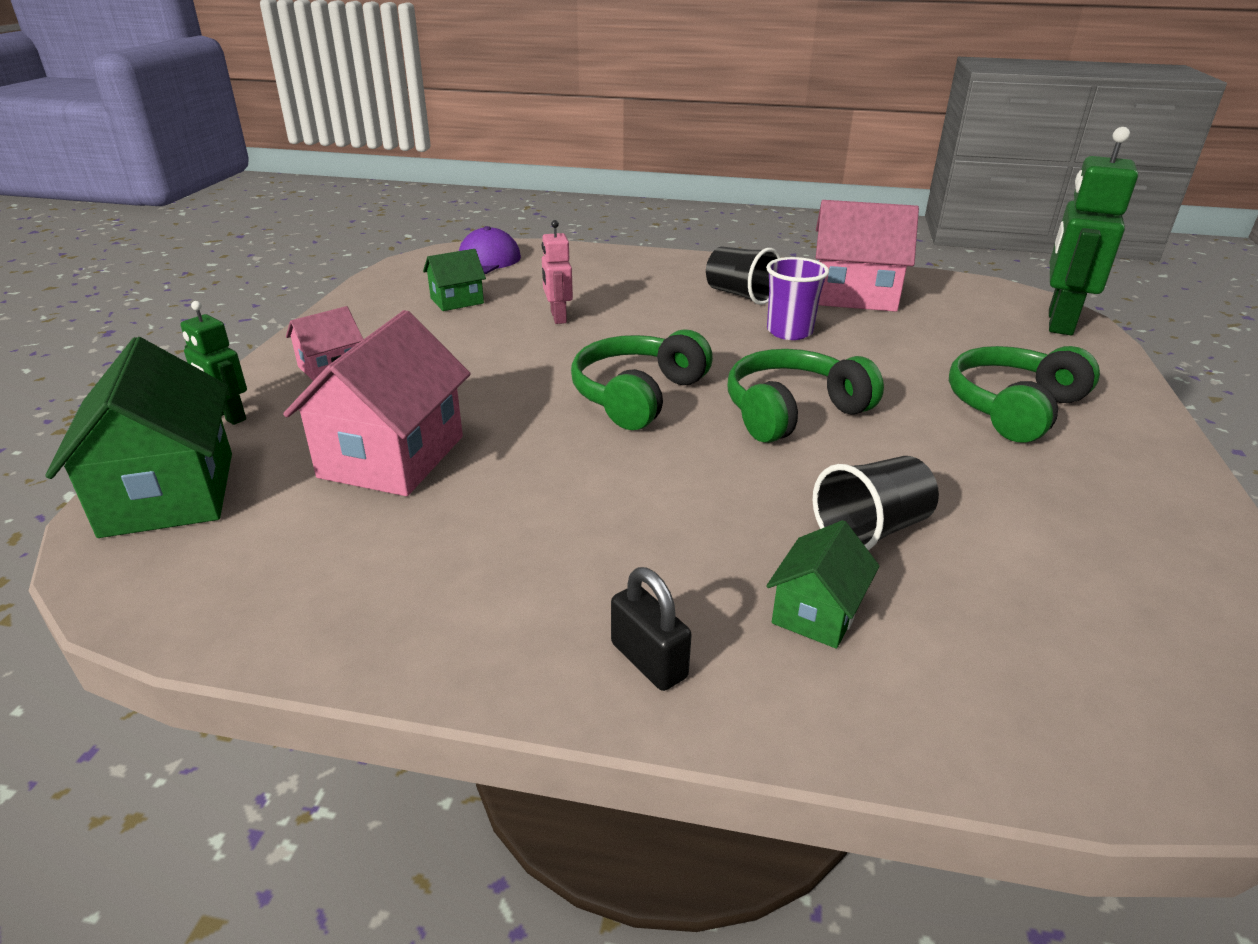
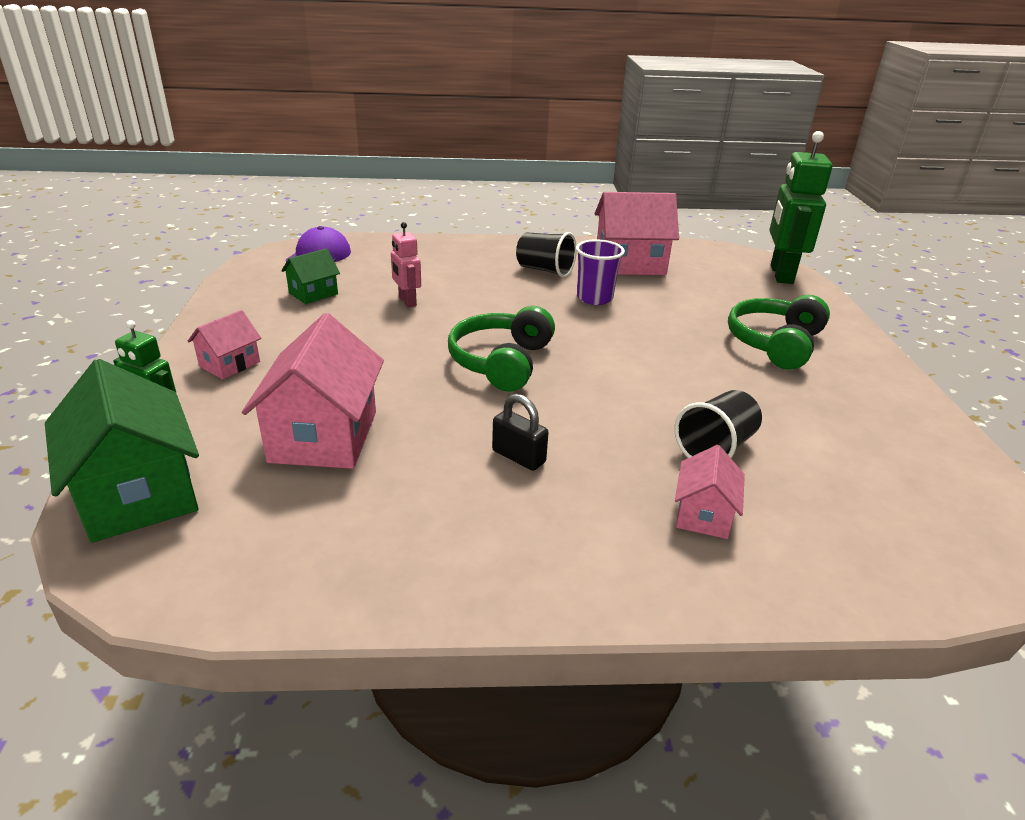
camera: 15 degrees left, 0 degrees up
black padlock [611,567,692,691] -> black padlock moved to [492,394,549,471]
green headphones [727,349,884,443] -> none
green house [766,520,880,649] -> pink house [675,445,745,539]

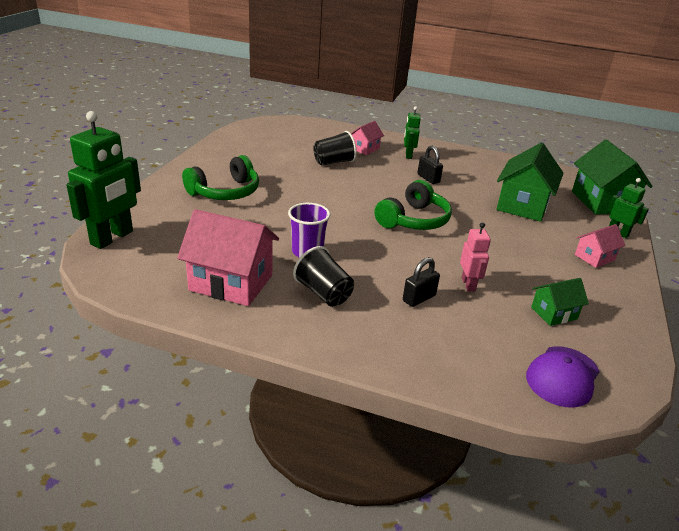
camera: 160 degrees left, 0 degrees up
pink house [242,313,384,469] -> green house [497,143,564,222]
none -> black padlock [403,257,440,307]
none -> green robot [404,106,421,159]

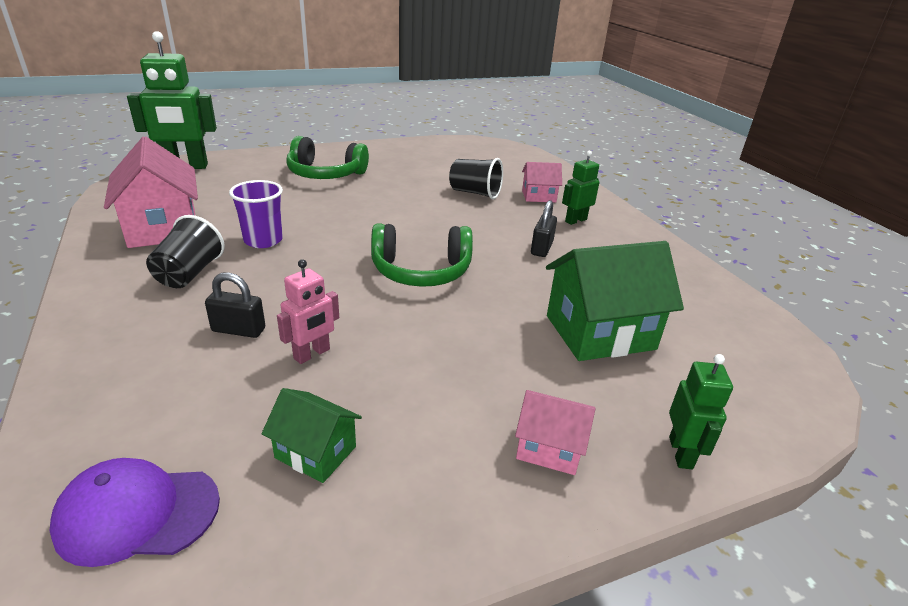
camera: 50 degrees right, 0 degrees up
green house [572,140,653,214] -> none

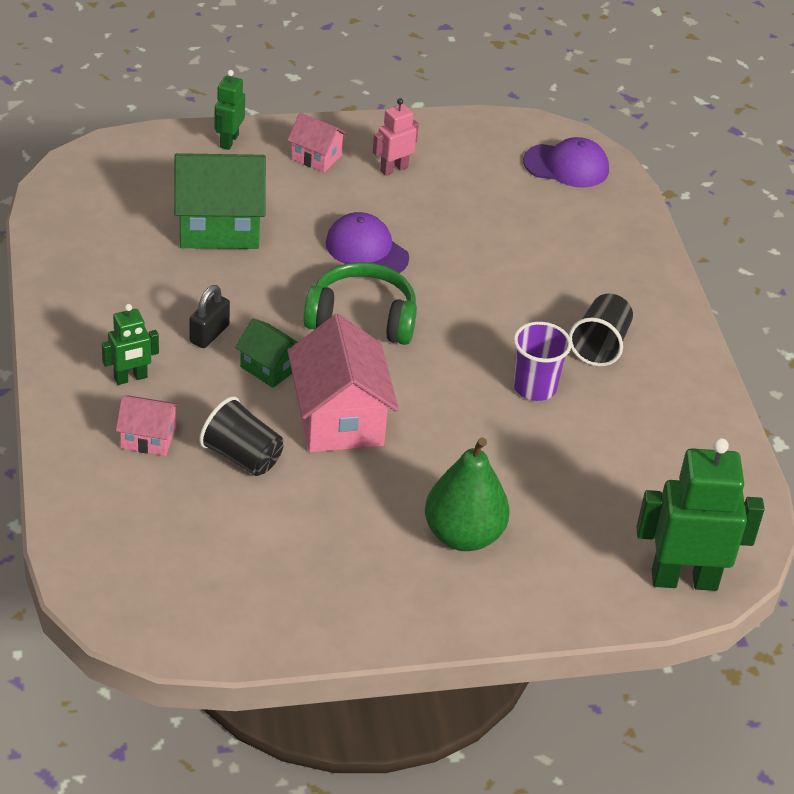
camera: 170 degrees left, 10 degrees up
pink house [104,136,198,248] -> pink house moved to [288,314,399,452]
black padlock [205,272,265,338] -> none
green house [262,388,362,483] -> green house moved to [235,318,298,388]
pink robot [277,259,339,364] -> pink robot moved to [373,98,419,176]
green headphones [286,136,369,179] -> green pear [425,437,510,551]
none -> purple cap [326,212,409,278]

